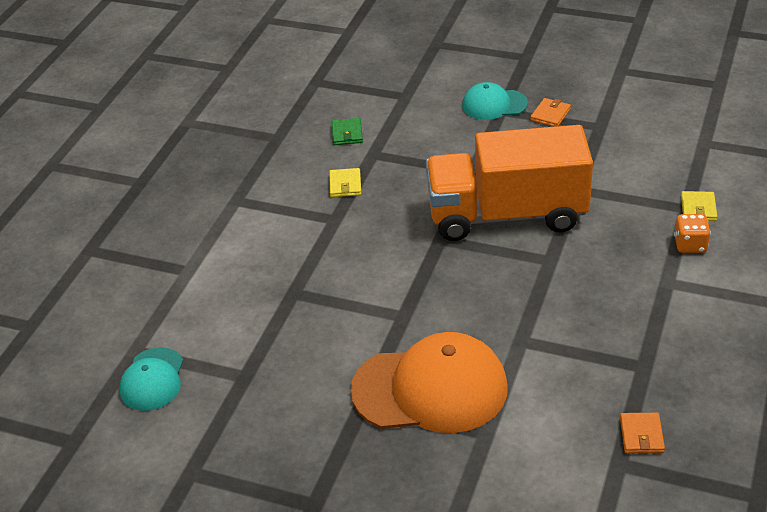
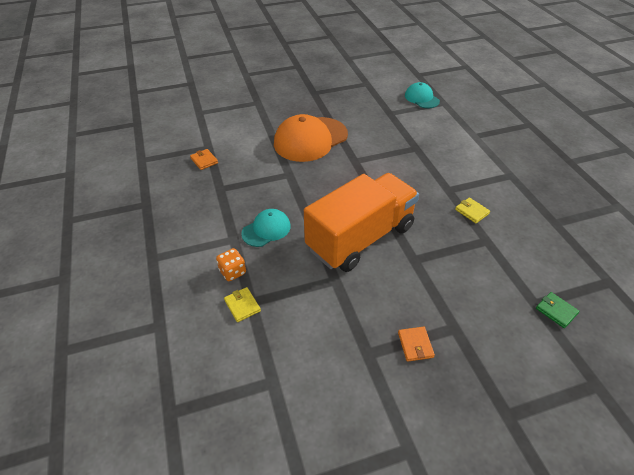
camera: 140 degrees right, 5 degrees up
green wallet [332,118,363,145] -> green wallet moved to [536,292,579,328]
turquoise cap [462,82,528,120] -> turquoise cap moved to [241,209,291,247]

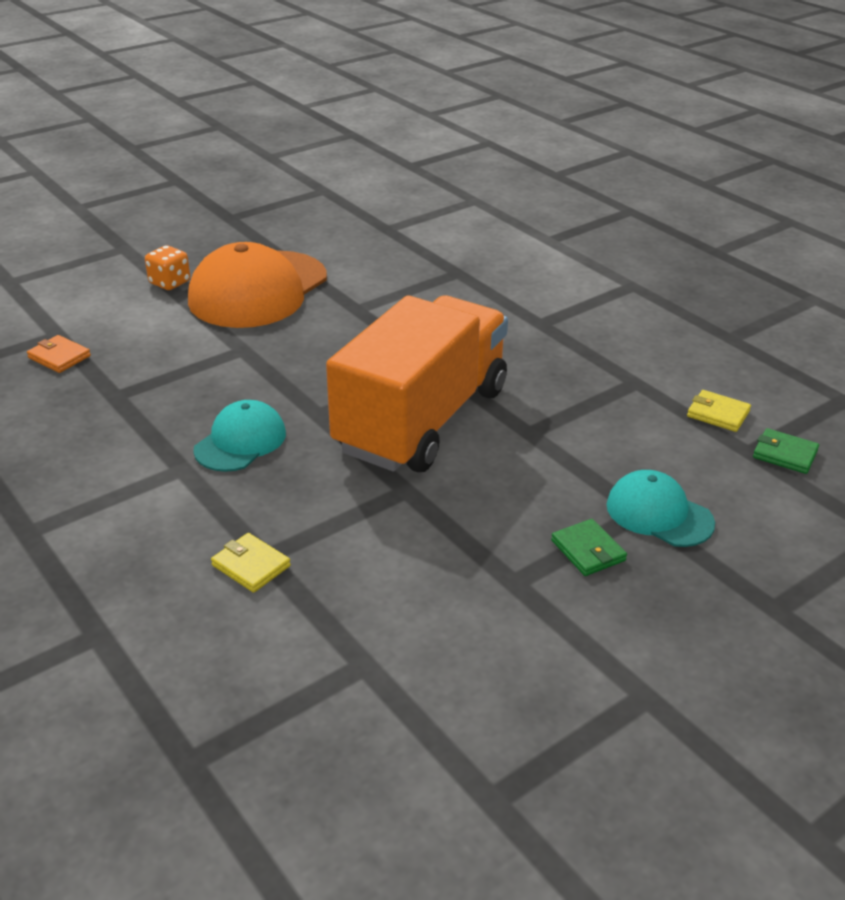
camera: 20 degrees left, 10 degrees down
orange dice [216,248,246,281] -> orange dice moved to [145,245,190,290]
orange wallet [398,327,435,362] -> green wallet [551,519,627,576]
turquoise cap [405,82,440,108] -> turquoise cap moved to [607,470,715,547]
yellow wallet [455,198,490,223] -> yellow wallet moved to [687,390,751,432]

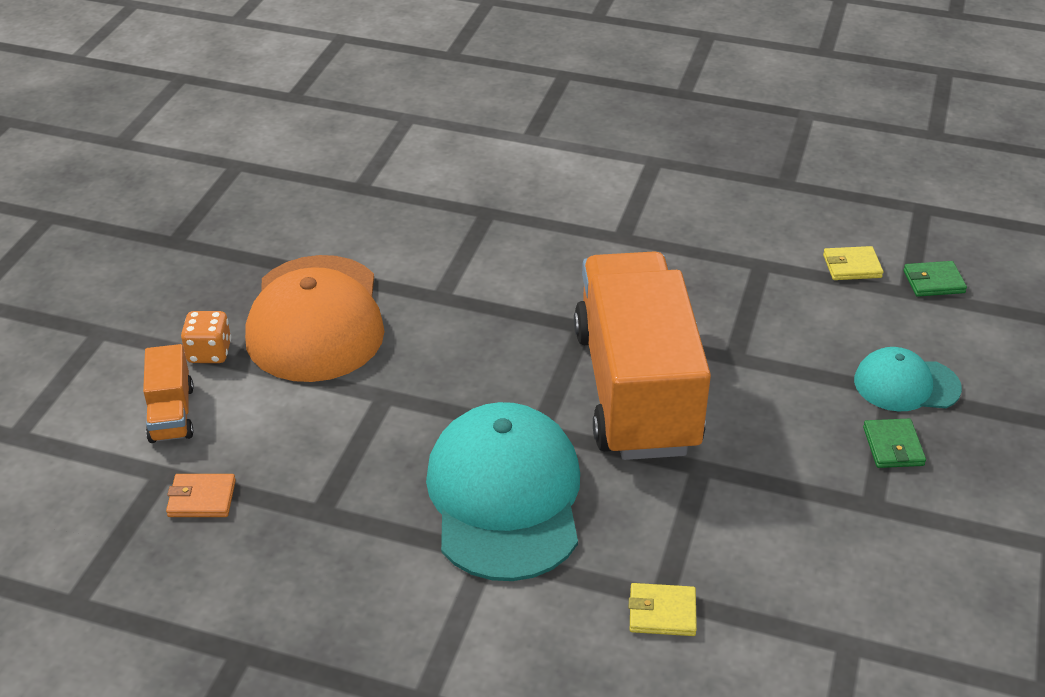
camera: 35 degrees left, 5 degrees up
turquoise cap [193,400,286,472] -> turquoise cap [426,402,580,581], size x1.86
green wallet [551,519,627,576] -> green wallet turned 60 degrees clockwise [863,419,926,468]
none -> orange truck [143,344,194,443]

